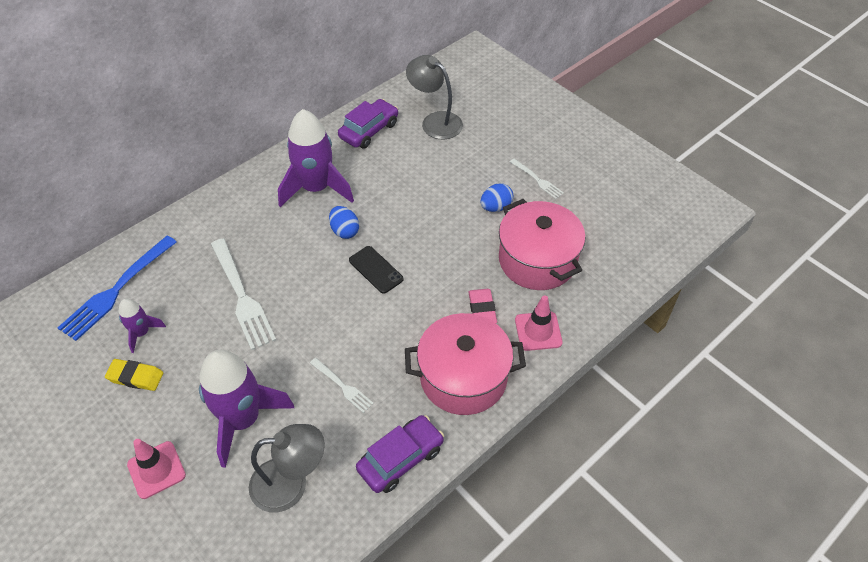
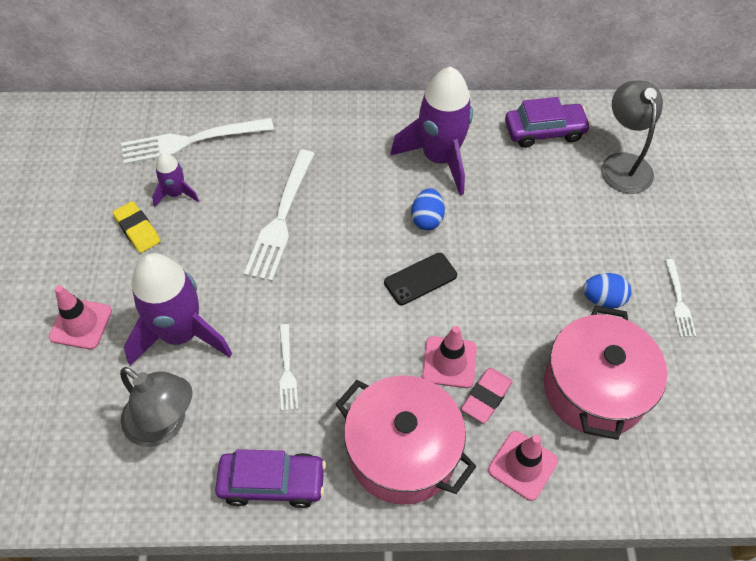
camera: 40 degrees right, 5 degrees up
blue fork [57,236,177,341] -> white fork [121,118,274,165]
black phone [349,246,404,294] -> black phone turned 60 degrees clockwise [384,253,457,305]
none -> pink traffic cone [422,326,477,388]

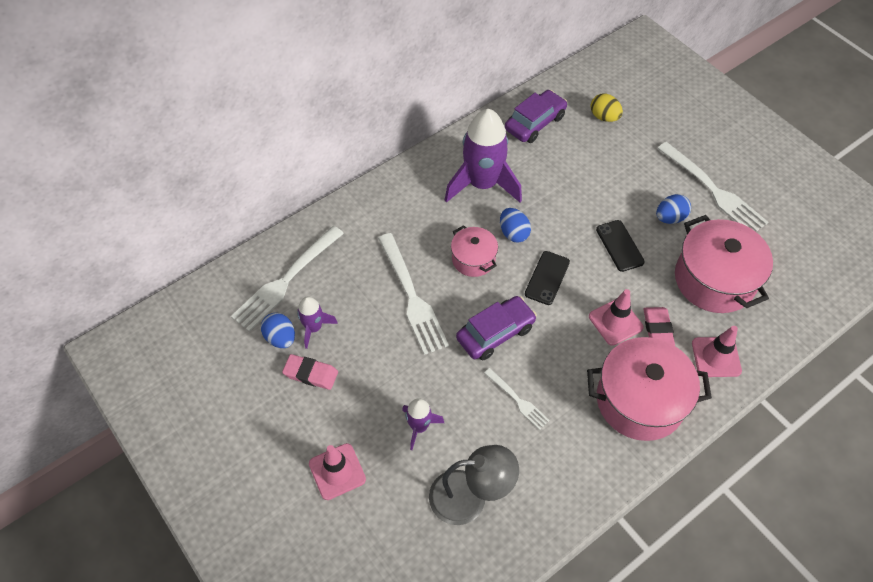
camera: 35 degrees left, 0 degrees up
yellow eraser [112,201,161,253] -> pink eraser [282,354,338,390]
purple rocket [124,253,232,366] -> purple rocket [402,398,444,450], size x0.49
purple car [215,449,326,508] -> purple car moved to [456,296,537,360]
grey lamp [601,81,663,193] -> yellow egg [591,93,623,122]
white fork [665,259,696,337] -> white fork [657,142,768,232], size x1.92
none -> blue egg [261,313,295,348]
none -> pink pot [451,225,498,277]
none -> black phone [596,220,645,272]

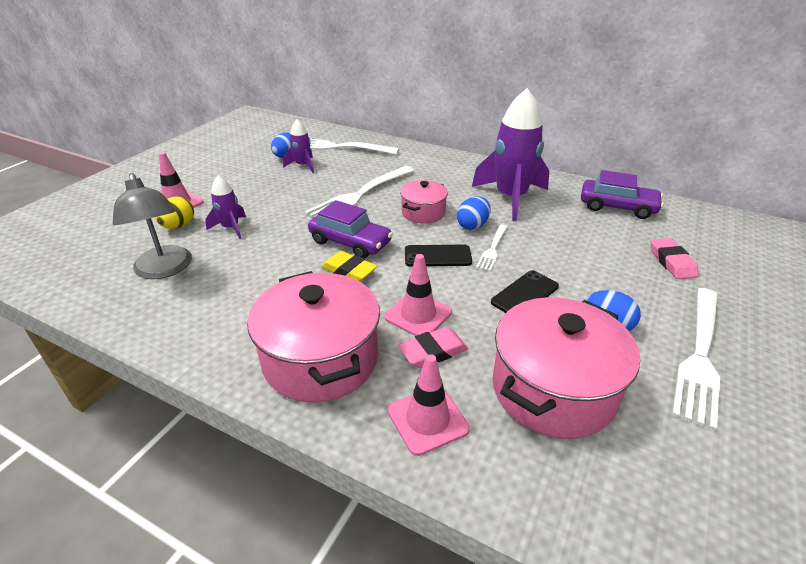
camera: 65 degrees right, 20 degrees down
pink eraser [282,354,338,390] -> pink eraser moved to [651,238,699,279]
white fork [484,368,550,430] -> white fork moved to [476,225,507,272]
yellow egg [591,93,623,122] -> yellow egg moved to [156,196,194,229]
none -> yellow eraser [321,251,377,282]

